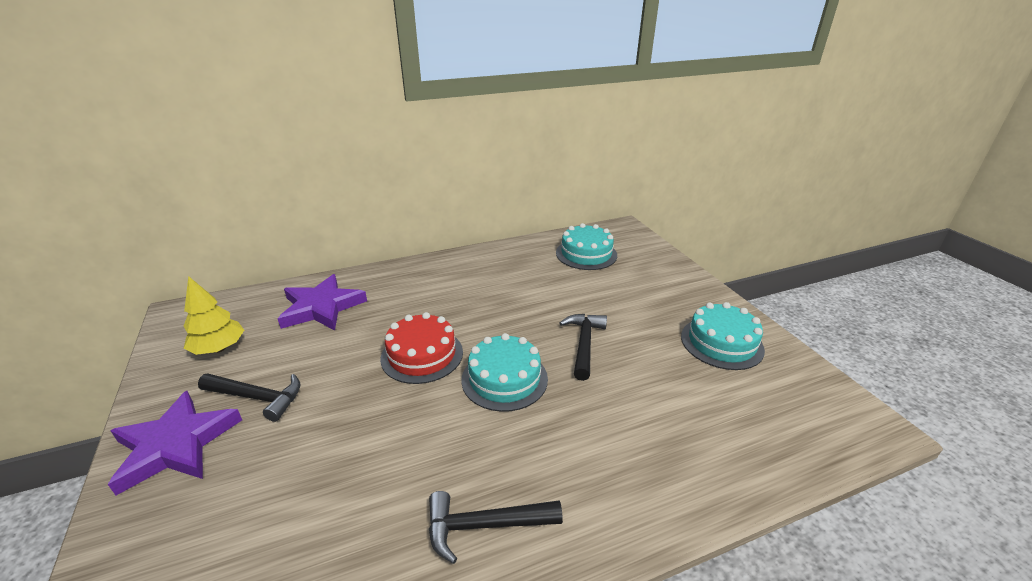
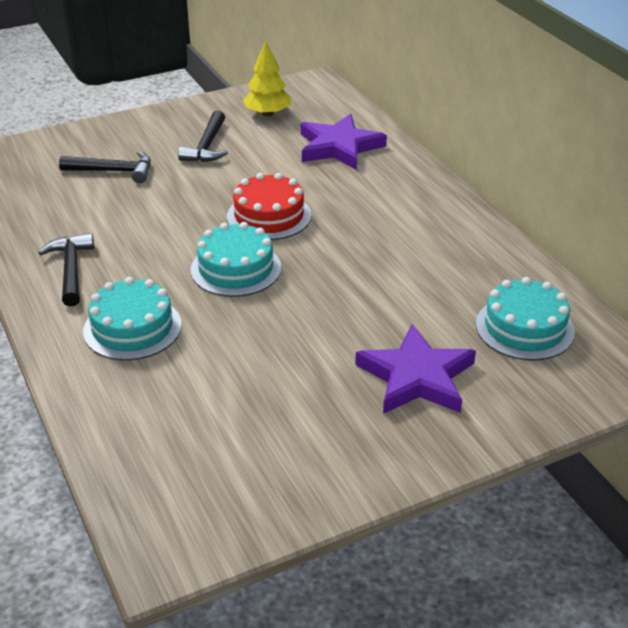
camera: 85 degrees right, 5 degrees up
purple star [108,391,242,495] -> purple star moved to [355,324,476,414]
black hammer [560,314,607,381] -> black hammer moved to [59,151,151,183]
turquoise cake [681,302,765,370] -> turquoise cake moved to [83,277,182,360]

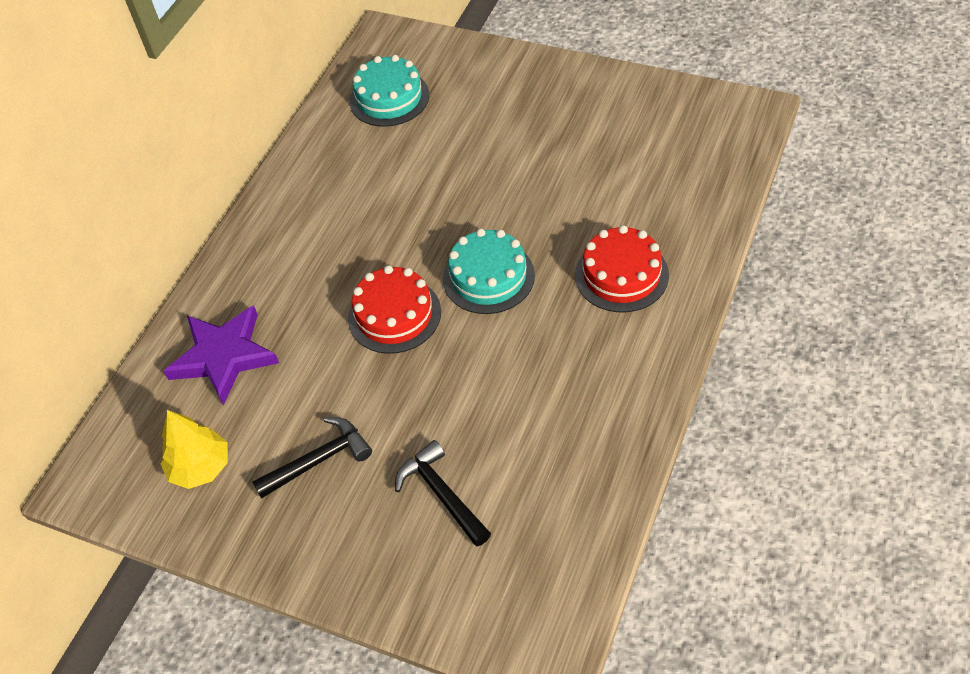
camera: 125 degrees left, 15 degrees up
black hammer [38,233,94,306] -> none
turquoise cake [83,277,182,360] -> red cake [575,225,669,312]
purple star [355,324,476,414] -> none

